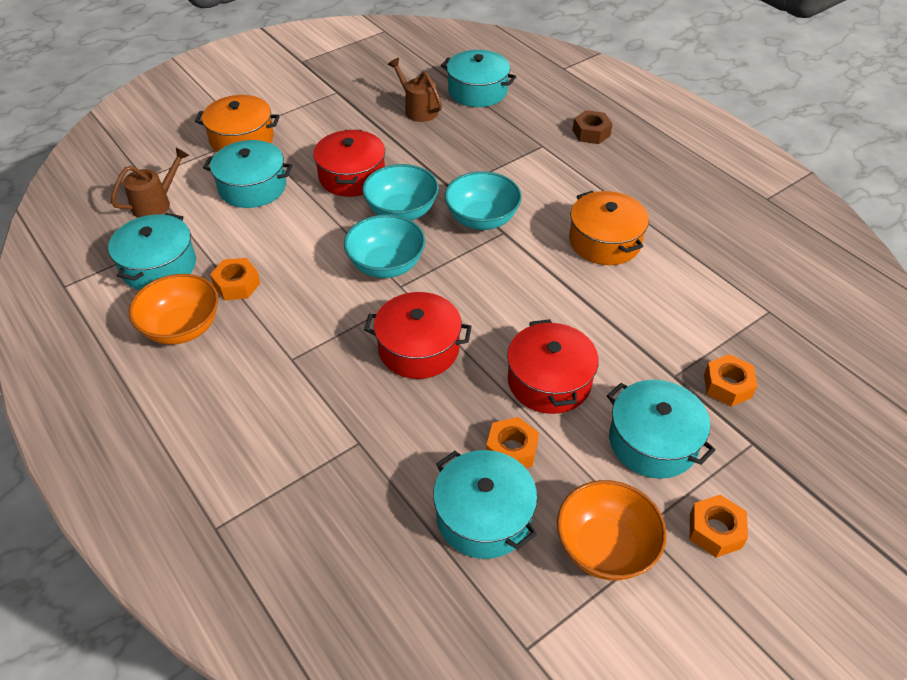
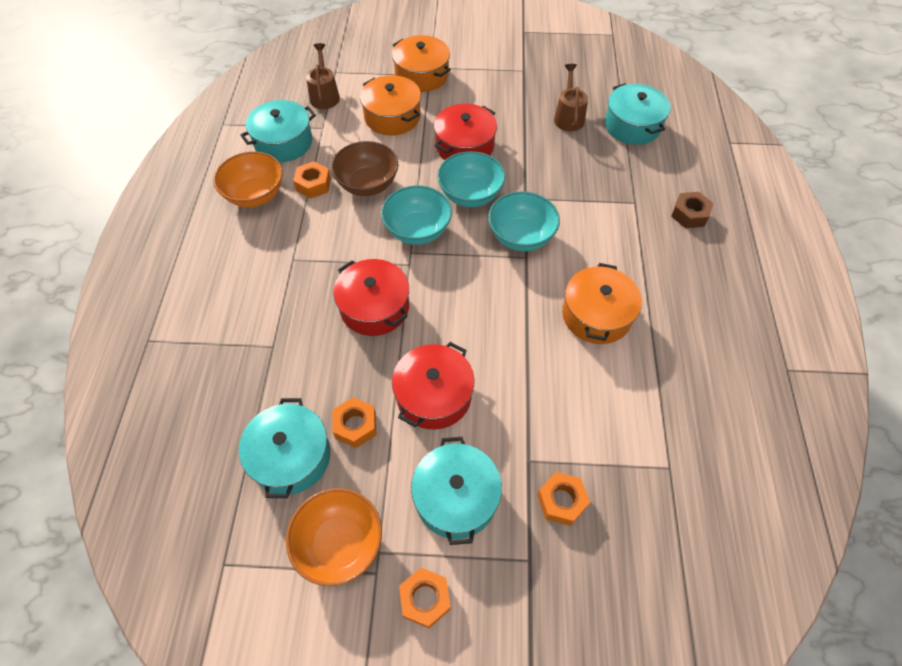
camera: 40 degrees right, 10 degrees up
brown watering can [111,148,189,218] -> brown watering can turned 90 degrees counterclockwise [306,43,340,109]
turquoise pot [203,140,293,208] -> orange pot [360,75,421,136]
none -> brown bowl [331,141,398,196]

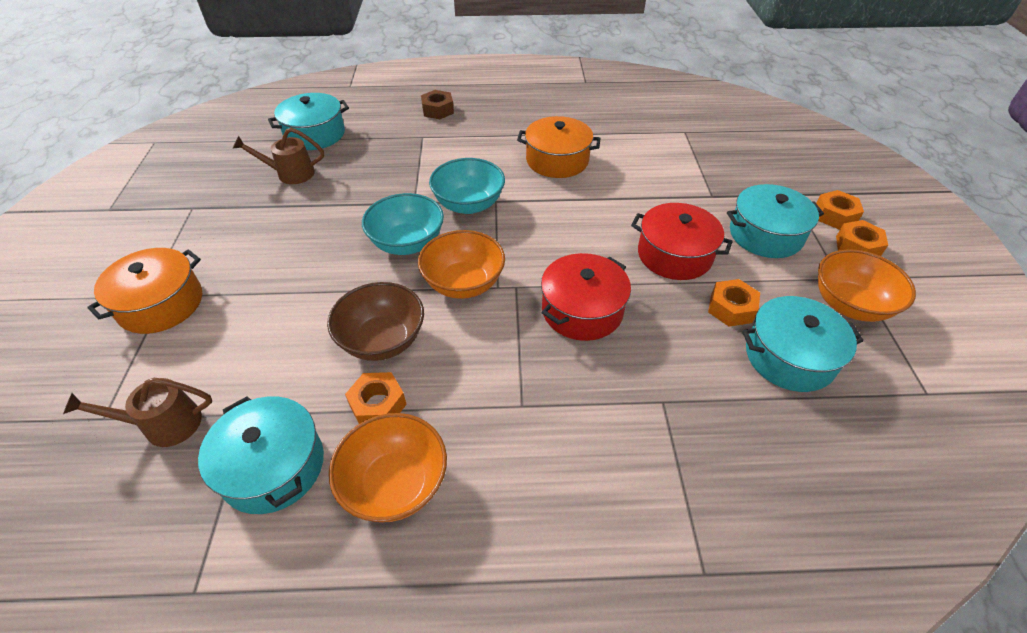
camera: 95 degrees left, 10 degrees down
orange pot [360,75,421,136] -> none
turquoise bowl [381,186,452,245] -> orange bowl [418,230,505,299]
red pot [434,104,497,160] -> none
orange nut [537,472,590,526] -> orange nut moved to [816,190,864,230]

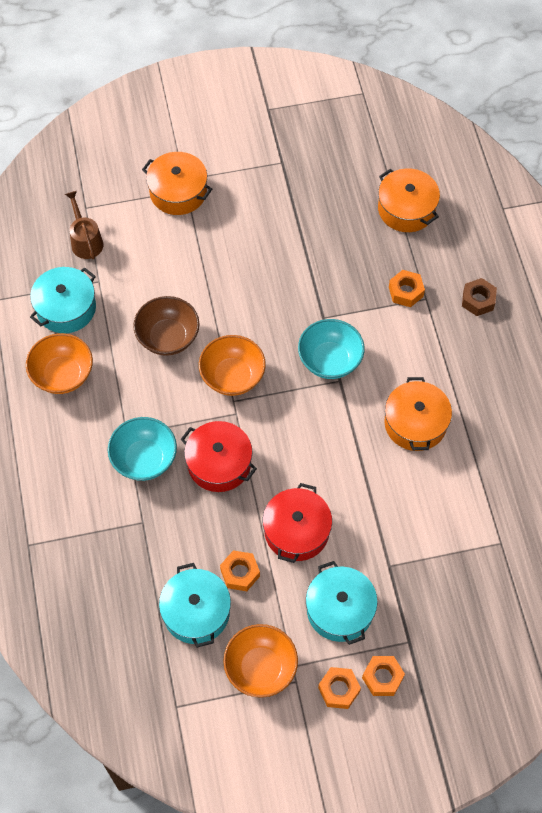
camera: 80 degrees right, 15 degrees up
brown watering can [232,128,324,184] -> none
turquoise pot [268,93,349,150] -> orange pot [378,168,440,232]
orange nut [345,372,407,424] -> orange nut moved to [389,270,425,307]
turquoise bowl [362,193,444,255] -> turquoise bowl moved to [108,417,177,481]

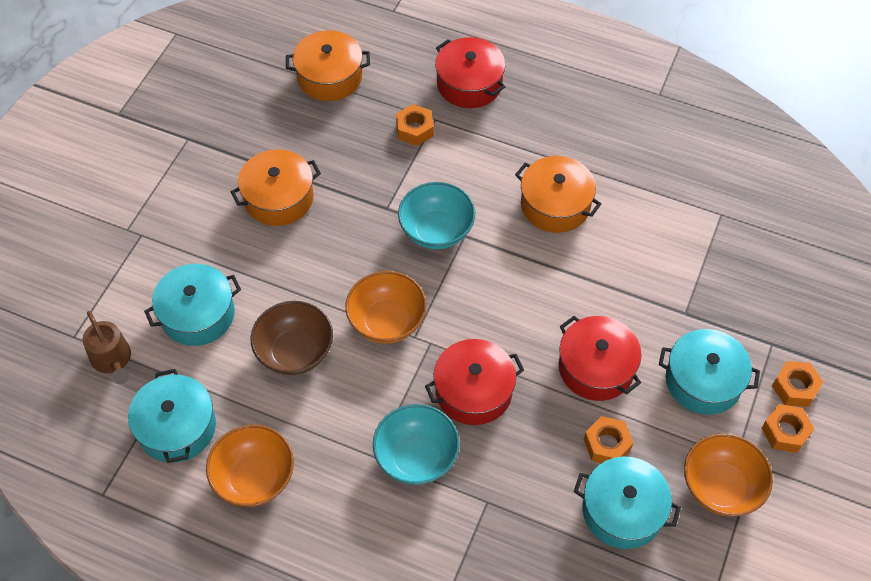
camera: 55 degrees left, 5 degrees down
brown watering can [65,191,103,259] -> brown watering can turned 135 degrees counterclockwise [83,311,131,384]
orange pot [142,152,212,215] -> orange pot moved to [231,149,321,226]
brown nut [462,278,497,316] -> red pot [435,37,506,108]
none -> turquoise pot [144,264,241,346]

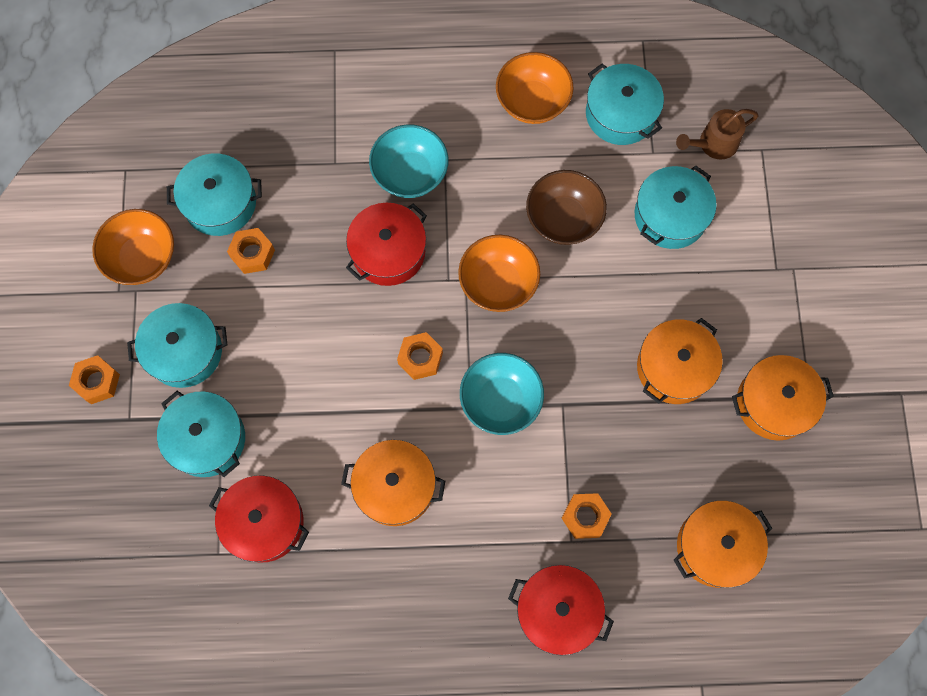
camera: 155 degrees right, 15 degrees up
brown watering can [83,311,131,384] -> brown watering can turned 60 degrees counterclockwise [676,109,759,160]
red pot [559,316,642,401] -> red pot moved to [209,475,309,563]
orange nut [762,404,814,453] -> orange nut moved to [397,332,443,380]
none -> turquoise pot [157,391,245,477]
none -> orange pot [732,355,834,441]

